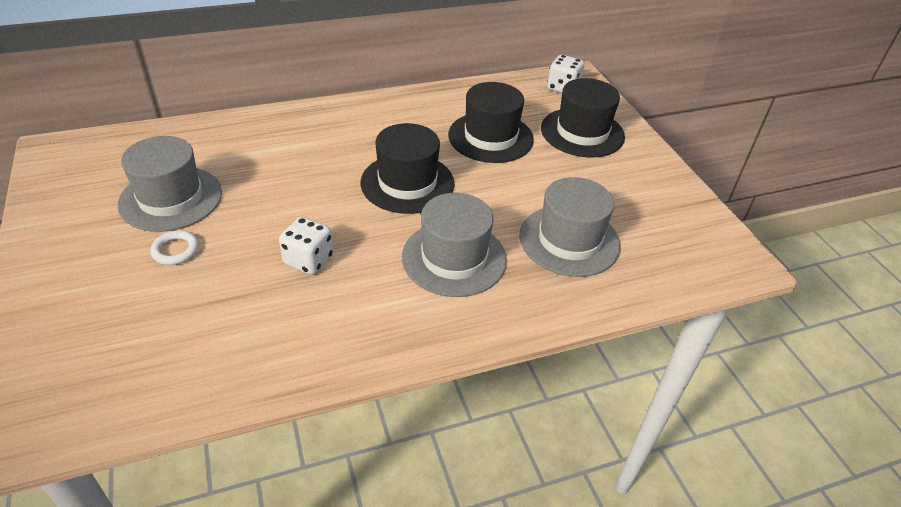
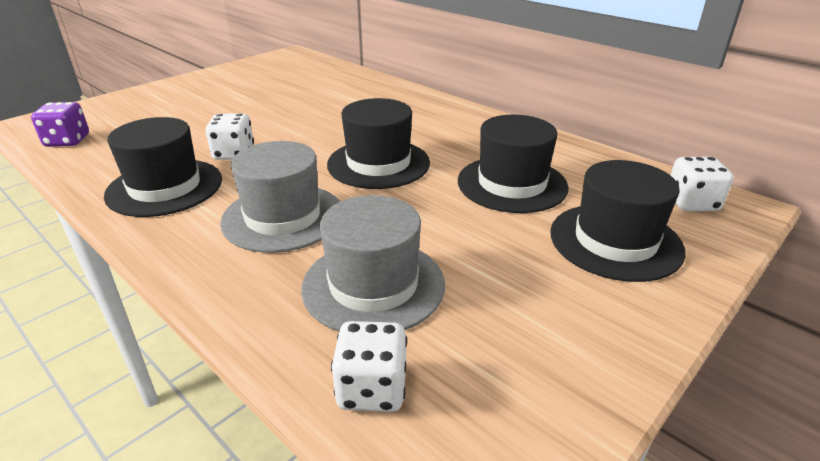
camera: 65 degrees right, 10 degrees down
grey hat [118,136,222,232] -> none
white ring [150,230,199,265] -> none
none -> purple dice [31,102,89,147]
none -> black hat [104,117,222,217]
none -> white dice [331,321,407,412]

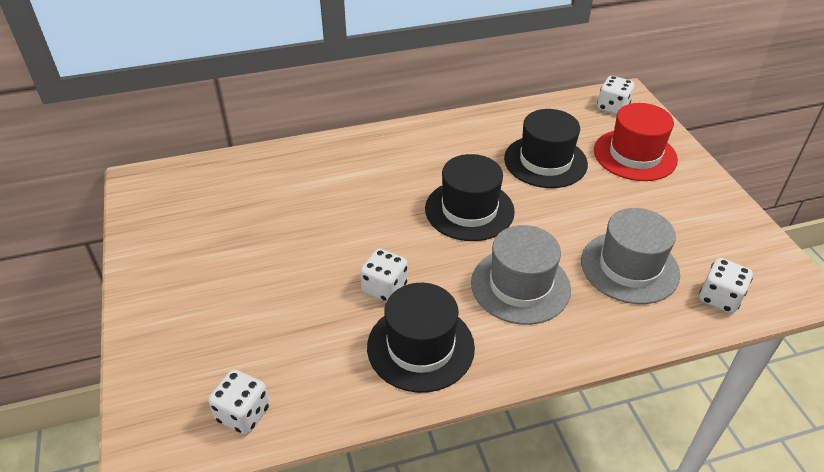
camera: 60 degrees left, 10 degrees up
purple dice [31,102,89,147] -> white dice [208,369,270,435]
black hat [550,160,685,282] -> red hat [594,103,678,181]

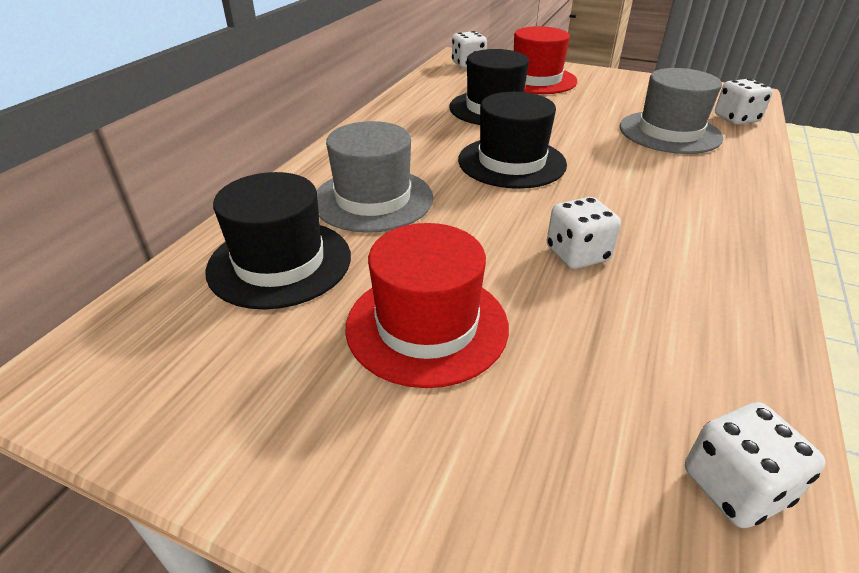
camera: 50 degrees left, 5 degrees down
black hat [367,283,475,393] -> black hat moved to [206,172,351,309]
grey hat [471,225,571,325] -> grey hat moved to [316,121,433,233]
none -> red hat [345,223,509,388]

